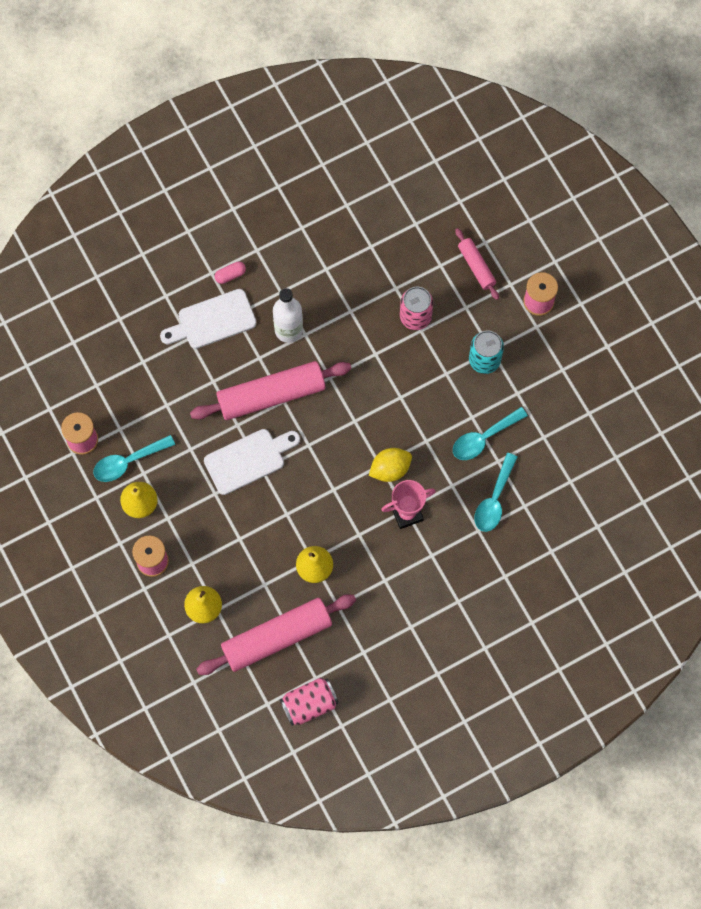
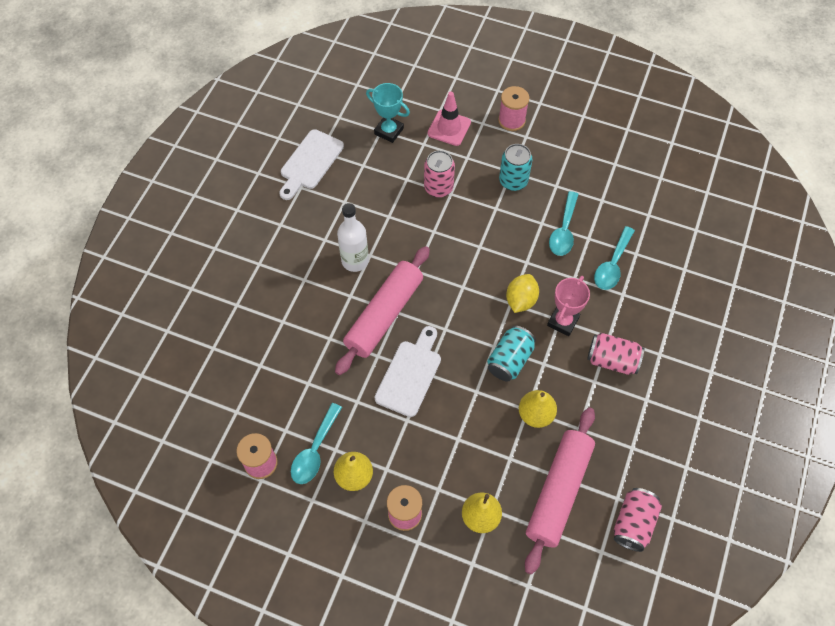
camera: 40 degrees left, 10 degrees down
white cutting board [160,289,257,349] -> white cutting board moved to [279,129,344,200]
pink capsule [215,262,246,284] -> none
pink rolling pin [455,228,499,300] -> pink traffic cone [428,91,471,146]
turquoise spoon [474,453,518,532] -> turquoise spoon turned 45 degrees clockwise [594,226,635,290]
none -> turquoise trophy [366,83,410,143]
none -> turquoise can [487,326,536,381]
none -> pink can [587,333,644,375]

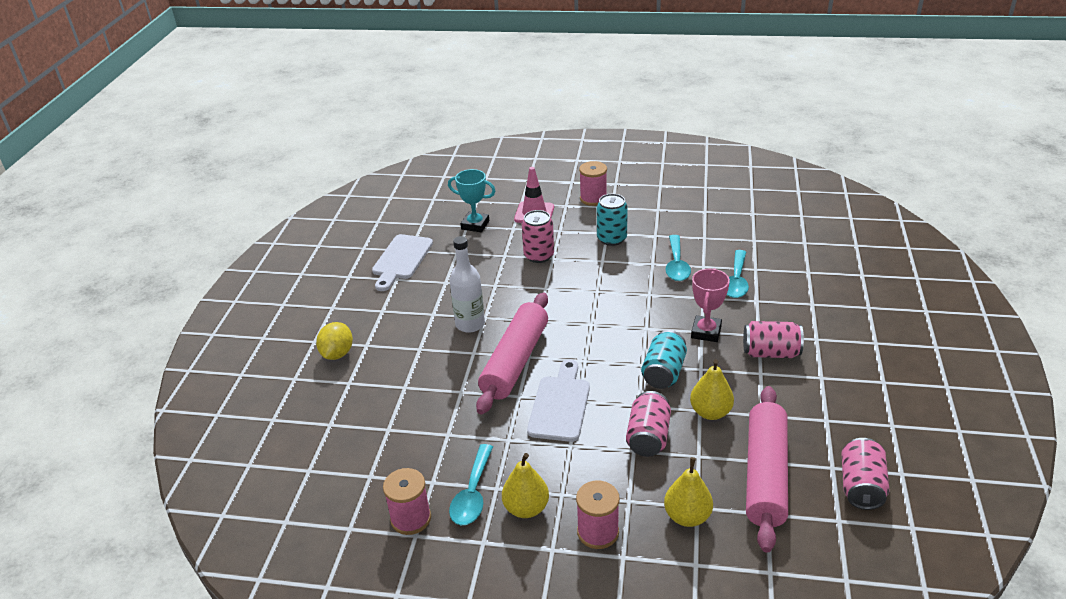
camera: 10 degrees left, 25 degrees down
yellow lemon [506,274,539,313] -> yellow lemon moved to [316,322,353,360]
none -> pink can [626,391,671,457]

